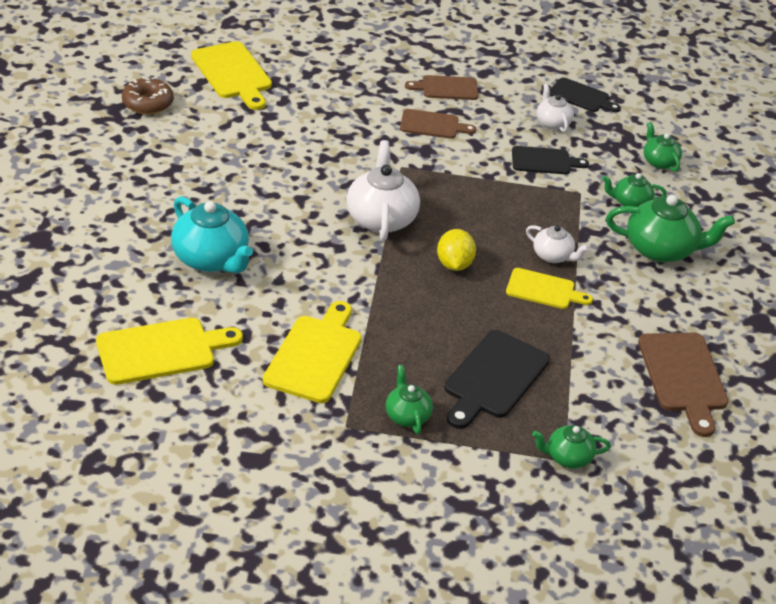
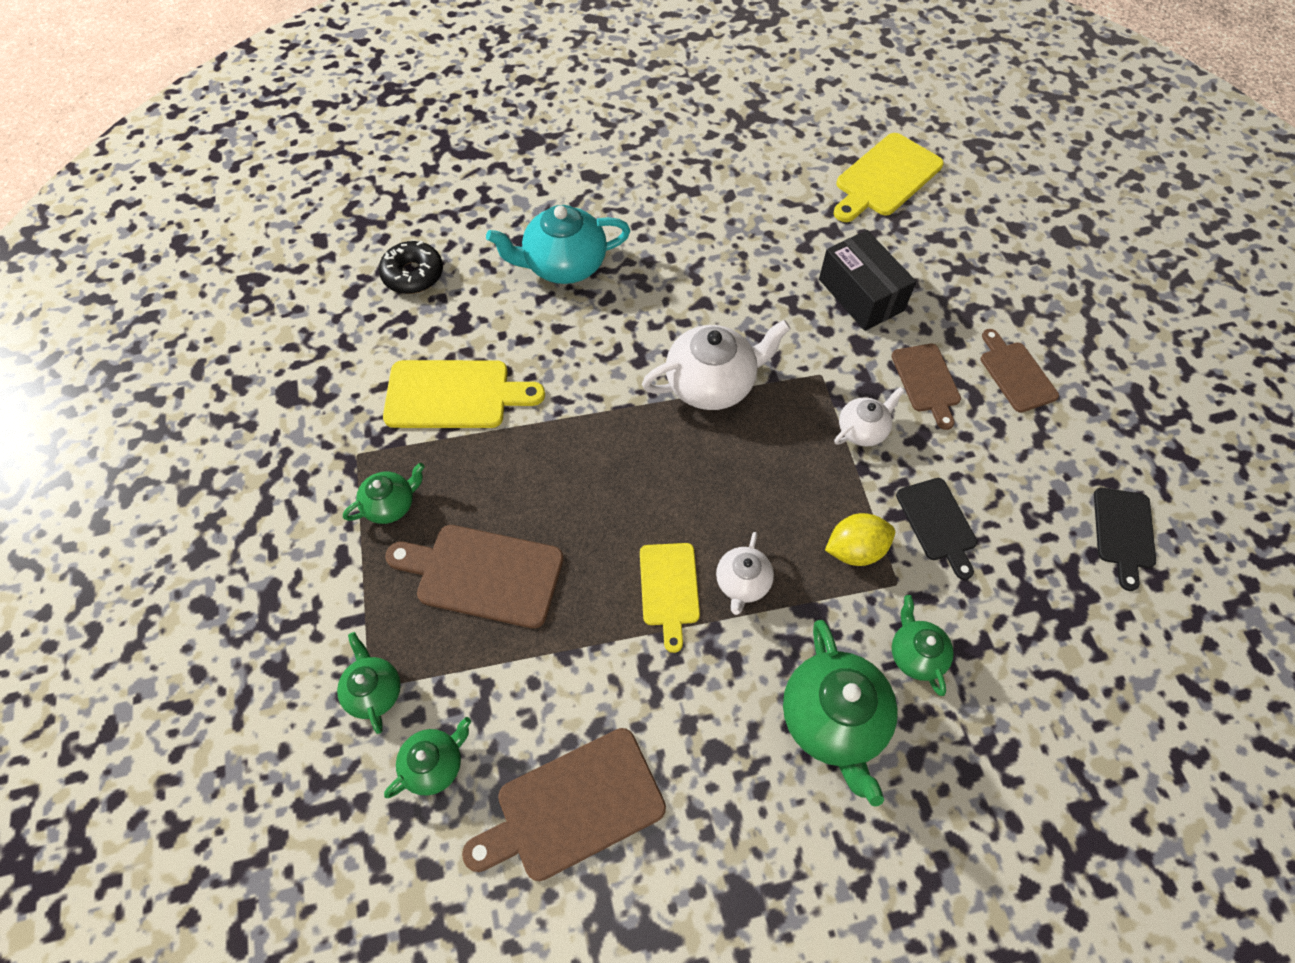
camera: 75 degrees right, 20 degrees up
yellow cutting board [96,318,243,385] -> black donut [379,241,443,294]
brown donut [122,76,174,114] -> none
turquoise teapot [171,196,253,273] -> turquoise teapot turned 45 degrees clockwise [486,205,630,284]
yellow lemon [437,229,476,271] -> yellow lemon moved to [825,513,895,566]
black cutting board [444,330,550,429] -> brown cutting board [385,525,564,629]
white teapot [537,83,574,132] -> white teapot moved to [834,387,904,446]
green teapot [644,122,682,172] -> green teapot moved to [384,717,471,798]
none -> black box [819,230,916,331]

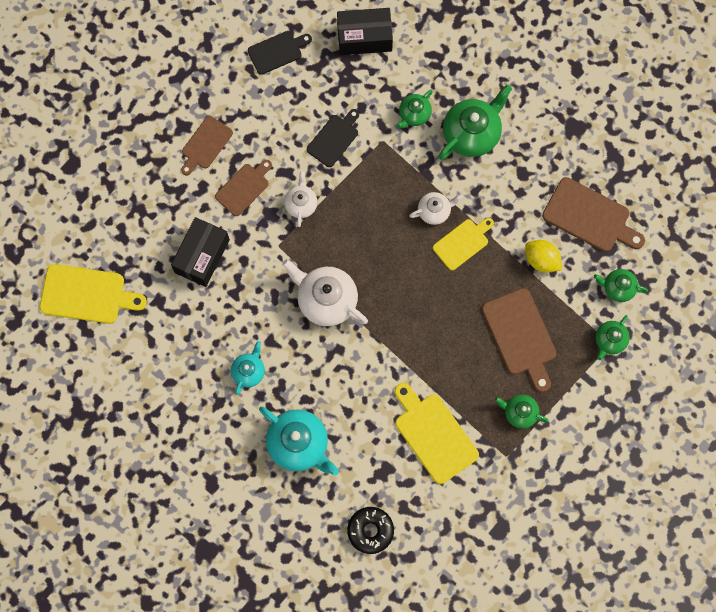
camera: 125 degrees left, 15 degrees up
yellow lemon [825,513,895,566] -> yellow lemon moved to [525,240,562,273]
white teapot [834,387,904,446] -> white teapot turned 75 degrees clockwise [284,171,317,227]
none -> turquoise teapot [231,341,265,395]
none -> black box [337,8,393,55]

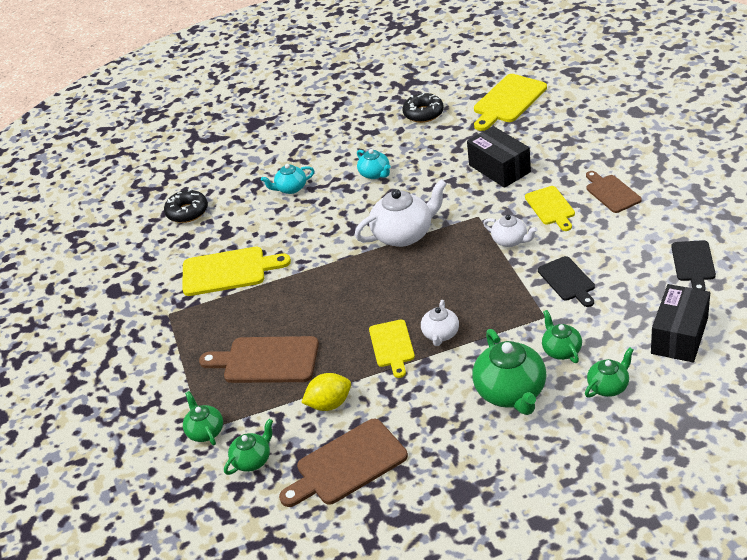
camera: 125 degrees right, 35 degrees down
brown cutting board [215,160,272,216] -> yellow cutting board [525,186,575,231]
turquoise teapot [259,406,339,476] -> turquoise teapot [261,164,314,194], size x0.56
green teapot [495,395,548,429] -> green teapot moved to [585,347,634,398]
none -> black donut [402,93,444,123]

